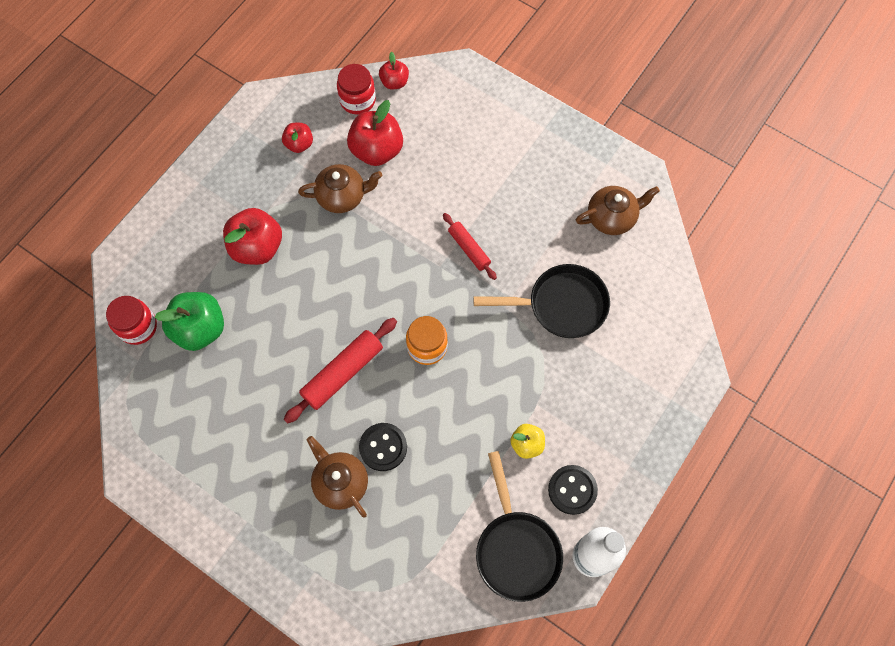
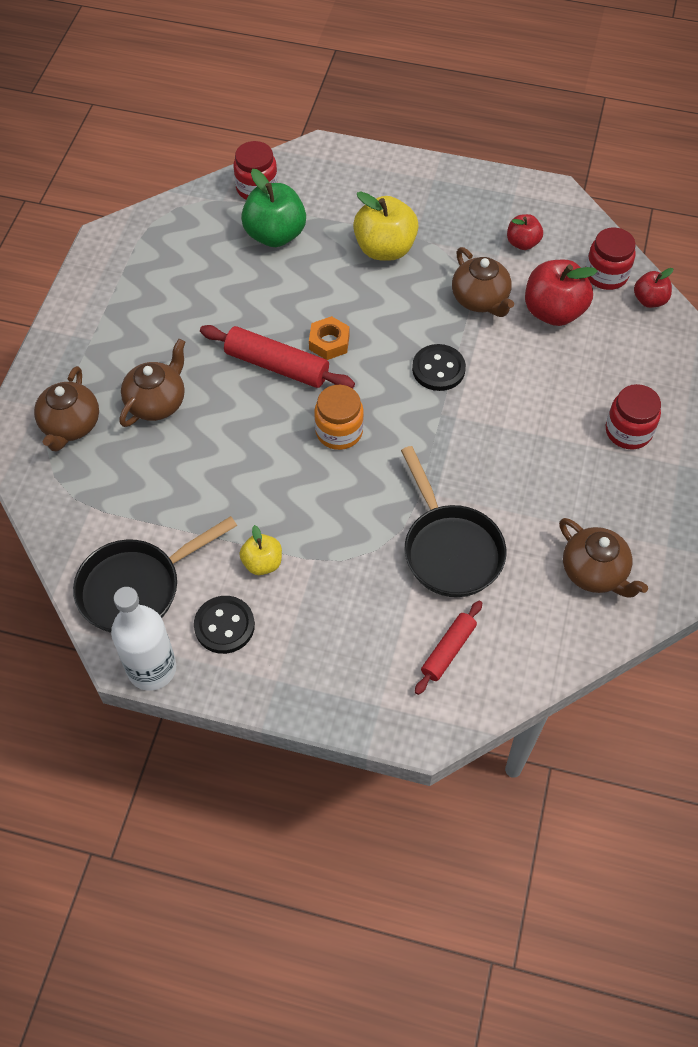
camera: 70 degrees right, 10 degrees down
red apple [223,208,282,265] -> yellow apple [353,191,419,261]
black button [359,423,407,471] -> black button moved to [412,344,466,391]
red rolling pin [443,213,497,280] -> red rolling pin moved to [415,600,482,695]
none -> brown teapot [34,366,99,452]
none -> orange nut [309,316,350,360]
none -> red jar [606,384,661,449]

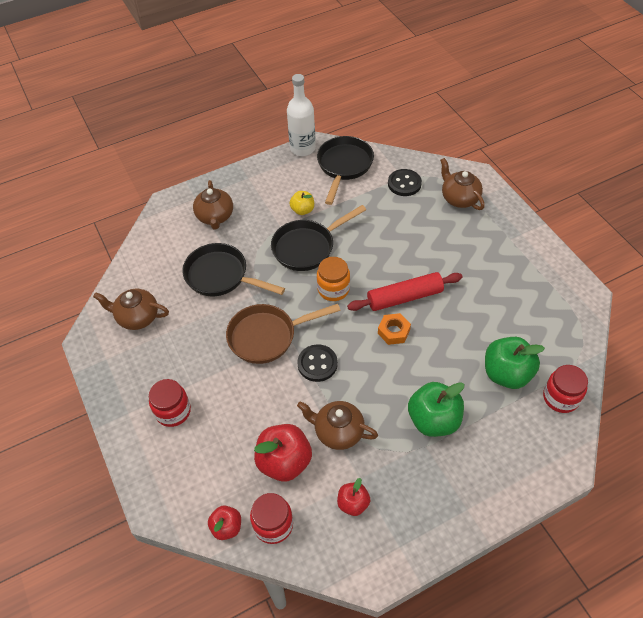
camera: 140 degrees right, 5 degrees down
brown teapot [120,339,185,427] -> brown teapot moved to [193,180,233,230]
black button [194,596,255,654] -> black button moved to [388,169,422,196]
yellow apple [353,191,419,261] -> green apple [408,382,464,437]
red rolling pin [415,600,482,695] -> none
none -> brown pan [226,304,340,364]
none -> black pan [271,205,366,271]

